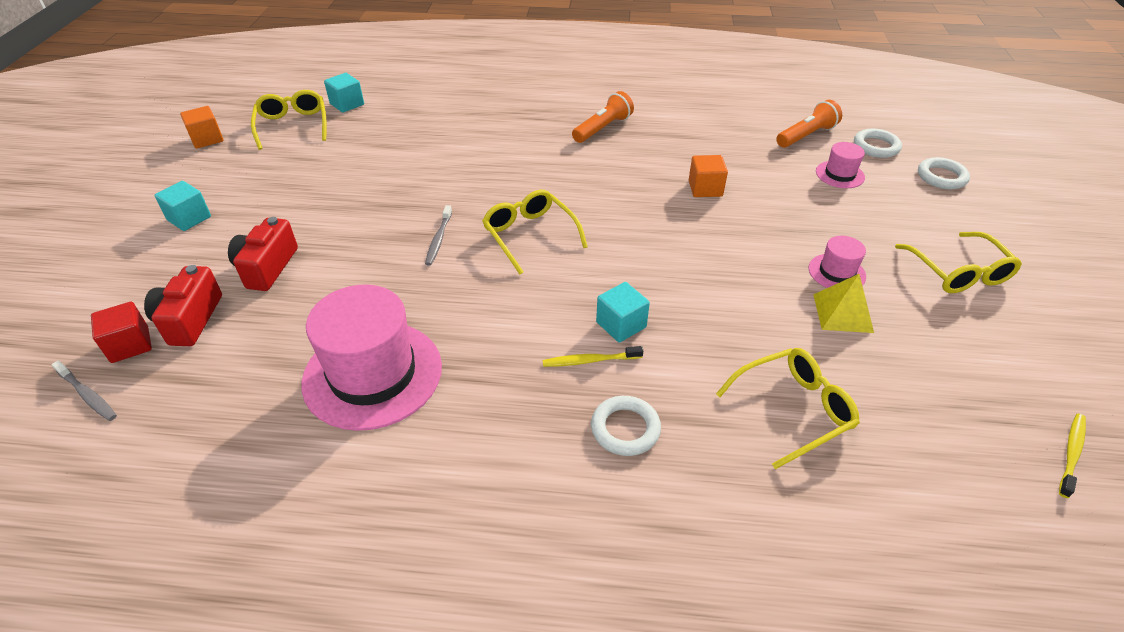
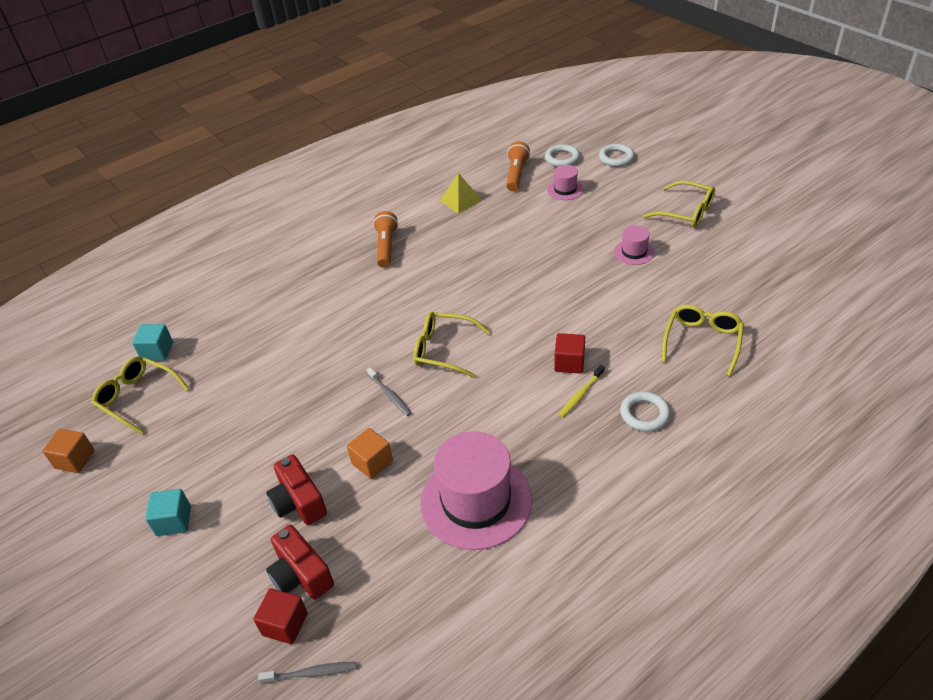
camera: 40 degrees left, 0 degrees up
turquoise cube [596,282,650,343] -> red cube [554,333,585,374]
orange cube [689,155,728,197] -> orange cube moved to [347,428,393,479]
yellow pyramid [813,274,874,333] -> yellow pyramid moved to [439,173,482,214]
yellow toothbrush [1059,414,1086,498] -> none

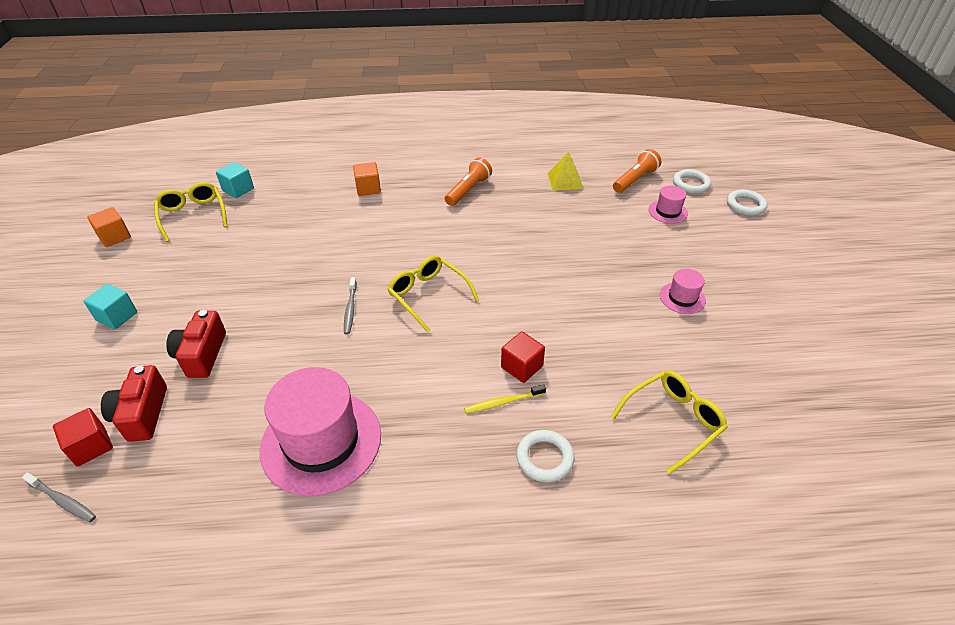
camera: 30 degrees right, 0 degrees up
orange cube [347,428,393,479] -> orange cube moved to [353,162,381,196]
yellow glasses [643,180,715,228] -> none

